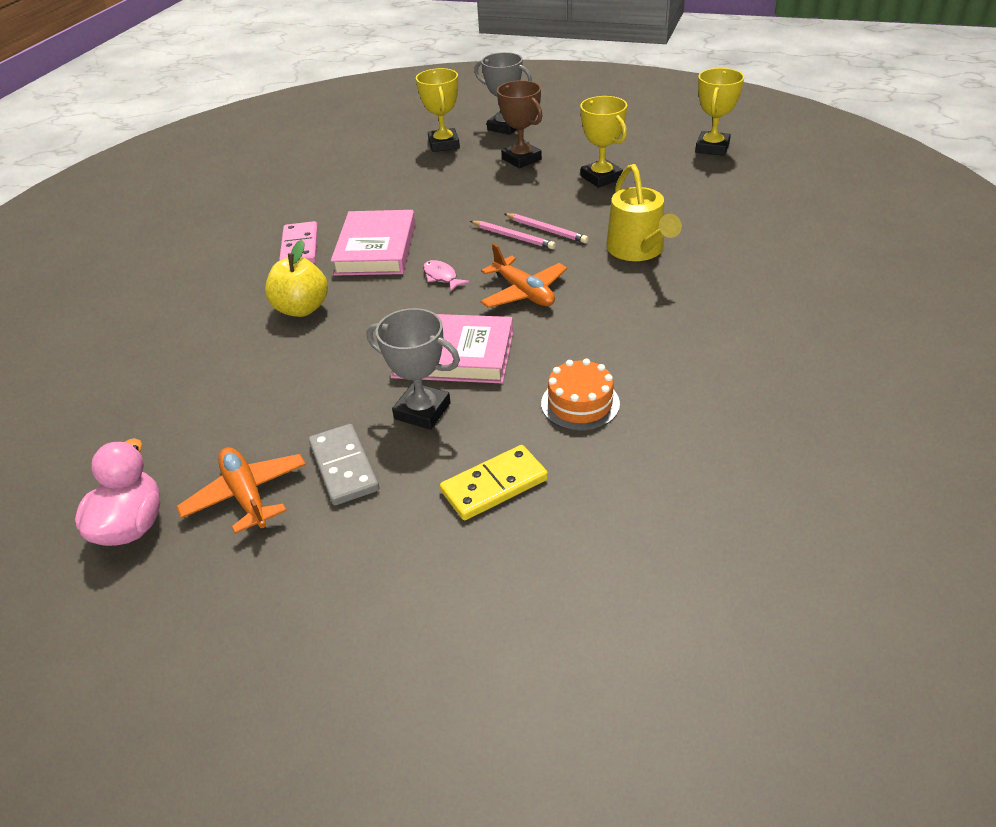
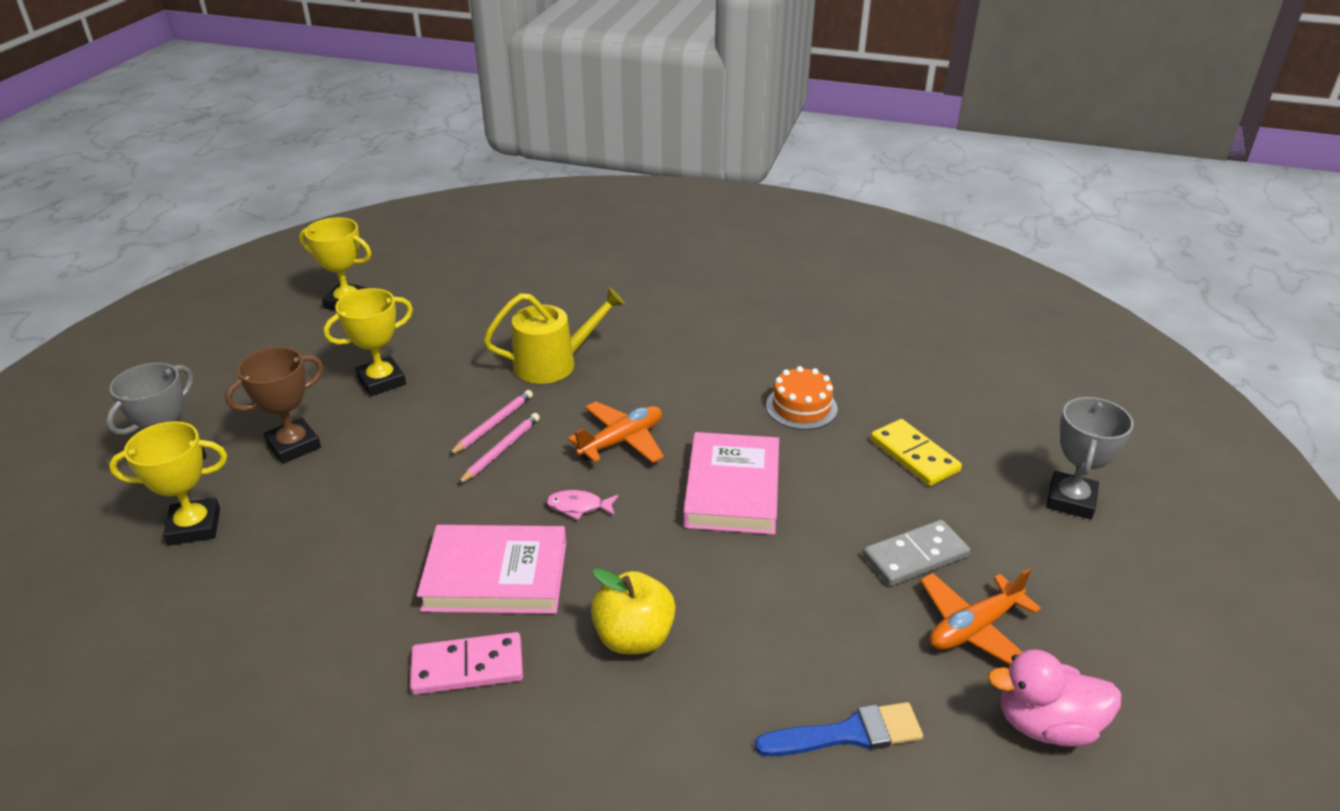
camera: 95 degrees left, 5 degrees down
grey trophy [367,308,460,430] -> grey trophy moved to [1046,397,1134,519]
pink fish [423,260,470,291] -> pink fish turned 45 degrees clockwise [546,490,618,520]
none -> blue brush [755,702,923,756]

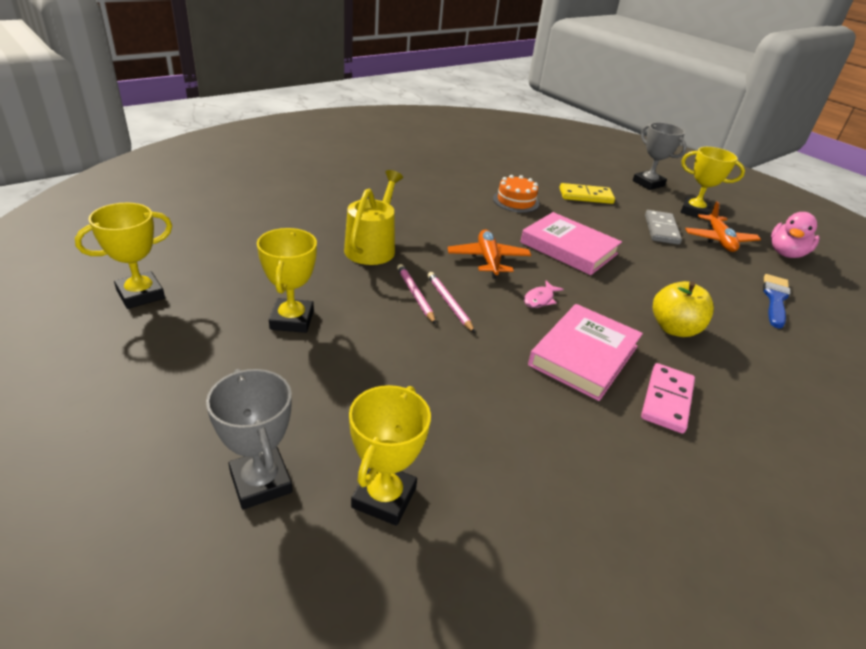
camera: 60 degrees left, 0 degrees up
brown trophy [225,347,324,464] -> none
none -> yellow trophy [681,147,745,220]

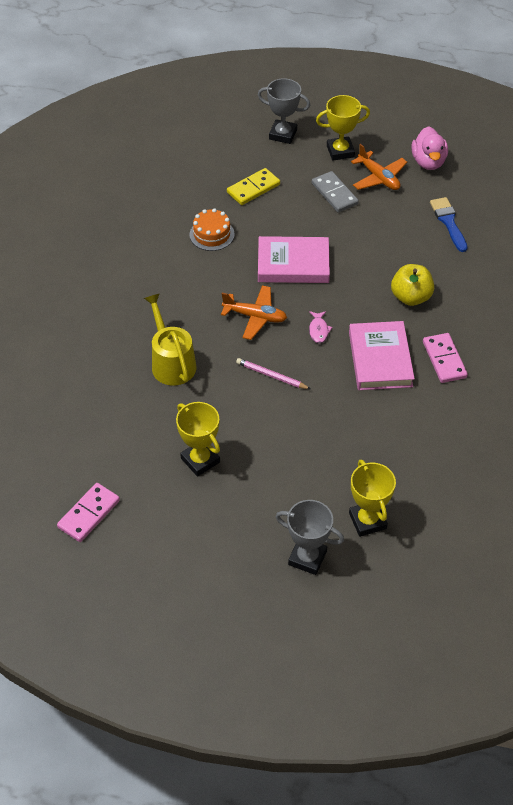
camera: 35 degrees left, 15 degrees up
yellow trophy [75,203,172,309] -> pink domino [57,483,120,542]
pink pencil [397,264,436,324] -> none
orange plane [448,230,531,279] -> orange plane turned 150 degrees clockwise [221,285,287,340]

